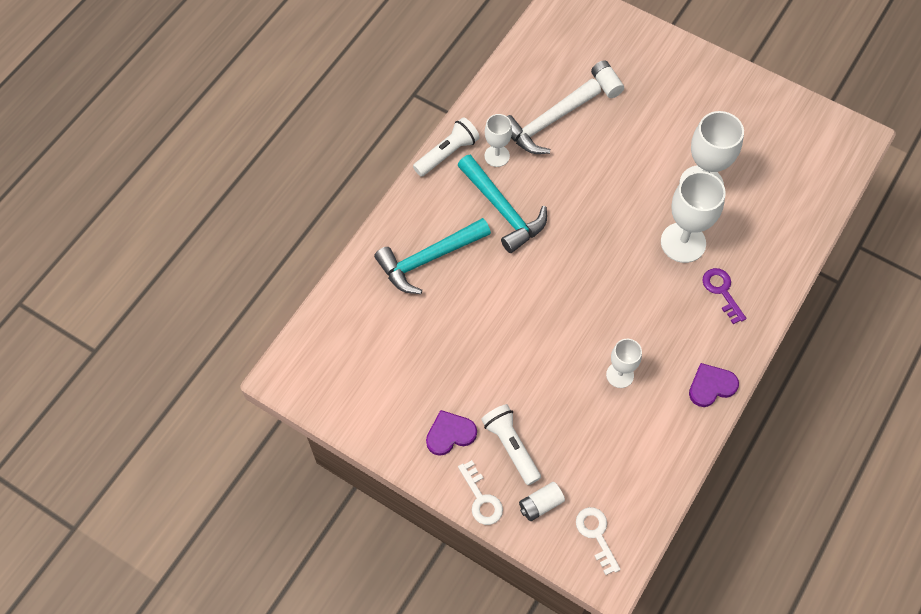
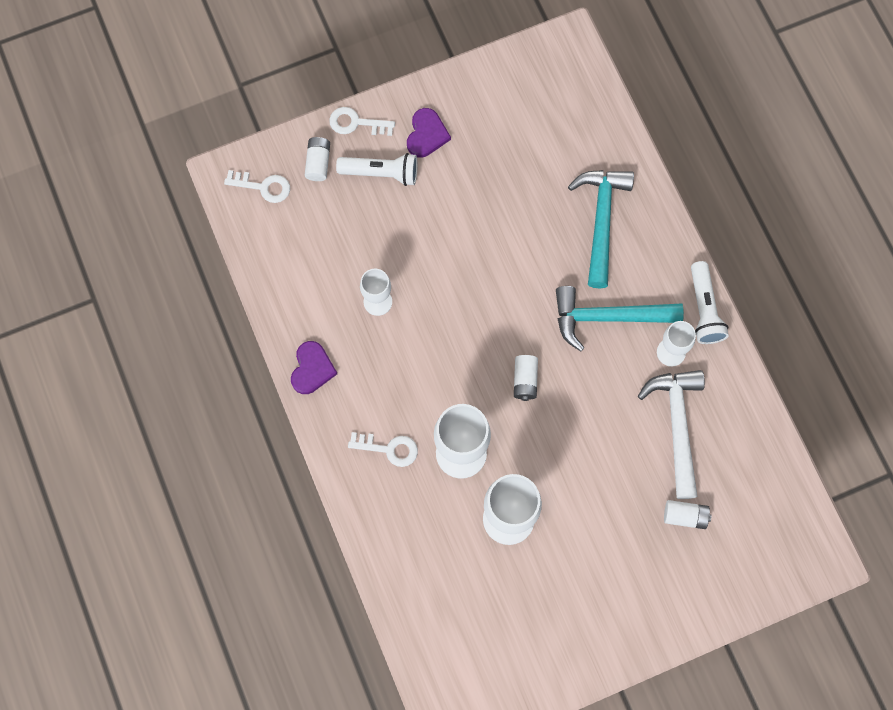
camera: 125 degrees right, 10 degrees up
purple key [702,268,747,324] -> white key [348,432,418,467]
none -> white battery [514,355,538,401]

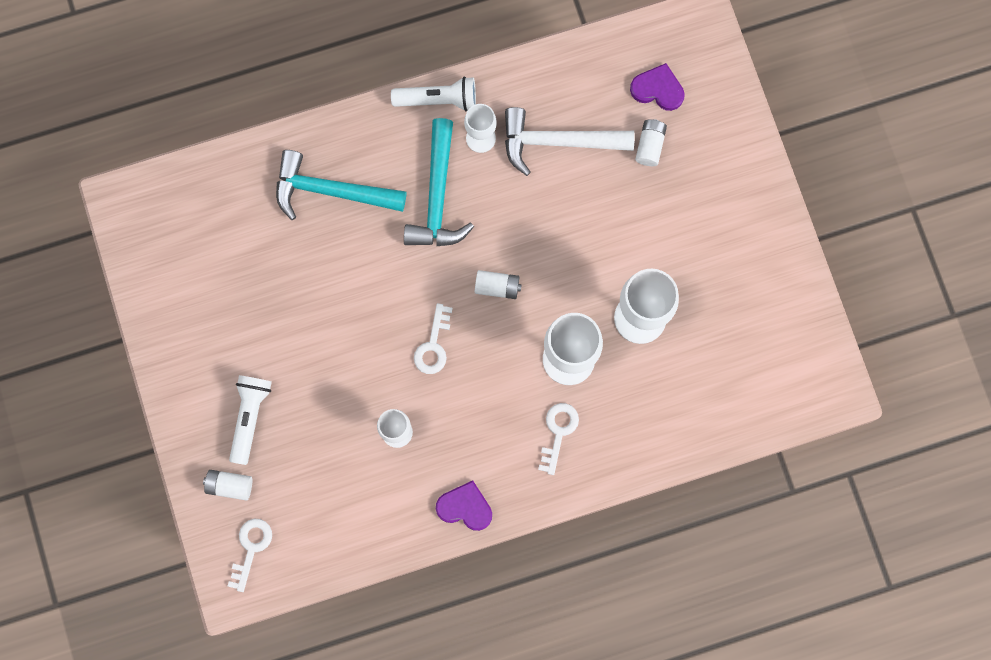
camera: 85 degrees left, 5 degrees up
white key [329,107,395,136] -> white key moved to [414,303,453,374]
purple heart [407,108,451,158] -> purple heart moved to [630,63,685,111]

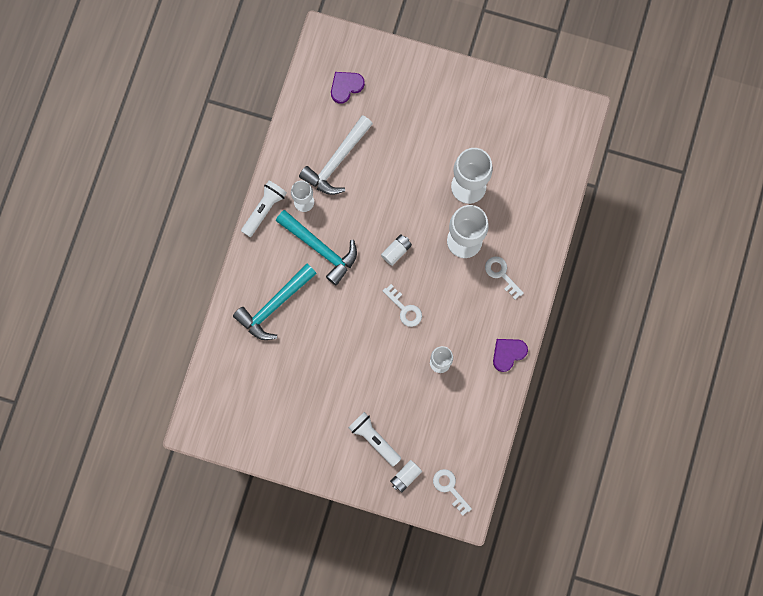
camera: 55 degrees left, 0 degrees up
white battery [635,119,667,166] -> none

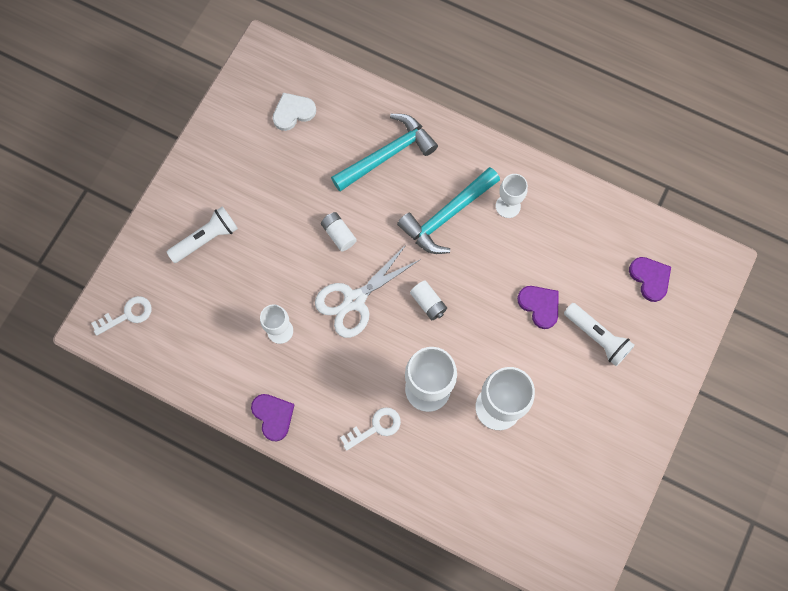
camera: 100 degrees right, 5 degrees down
turquoise hammer [233,264,317,340] -> turquoise hammer turned 90 degrees clockwise [331,114,438,191]
white flashlight [241,181,287,237] -> white flashlight moved to [564,303,635,366]
white hammer [299,115,373,195] -> none
white key [383,284,422,327] -> white scissors [315,244,421,338]
white battery [390,460,422,492] -> white battery moved to [321,212,357,251]
none -> white heart [273,93,316,131]
none -> purple heart [517,286,558,329]

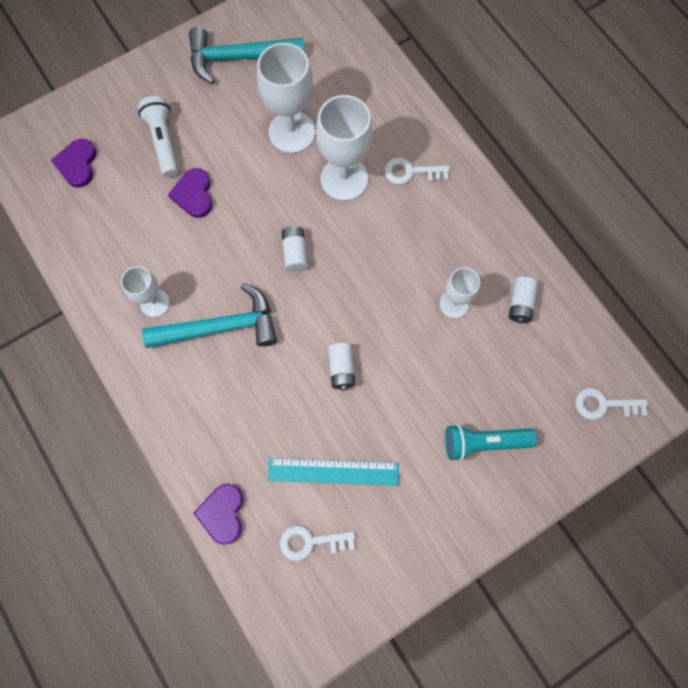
camera: 150 degrees left, 0 degrees up
white flashlight [167,206,238,263] -> turquoise flashlight [445,424,537,461]
purple heart [251,394,294,441] -> purple heart moved to [193,484,244,545]
white heart [273,93,316,131] -> white key [280,525,355,561]
white scissors [315,244,421,338] -> none
turquoise hammer [331,114,438,191] -> turquoise hammer moved to [189,27,304,84]
none -> turquoise ruler [268,458,399,486]
none -> white battery [509,277,538,323]

